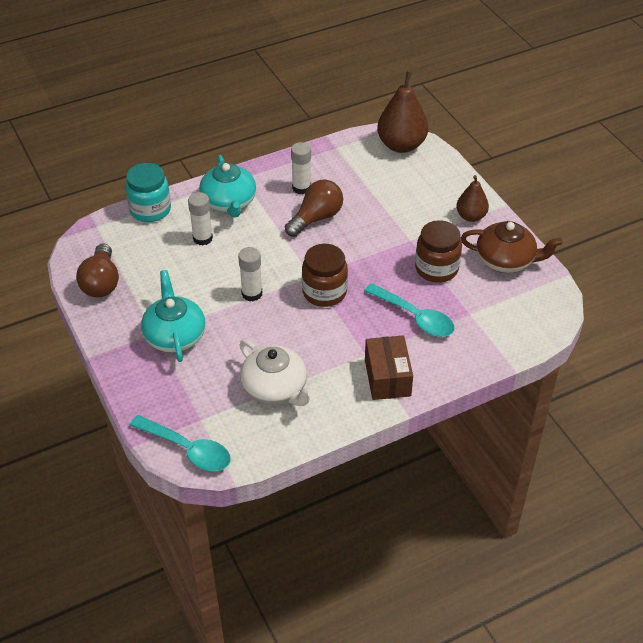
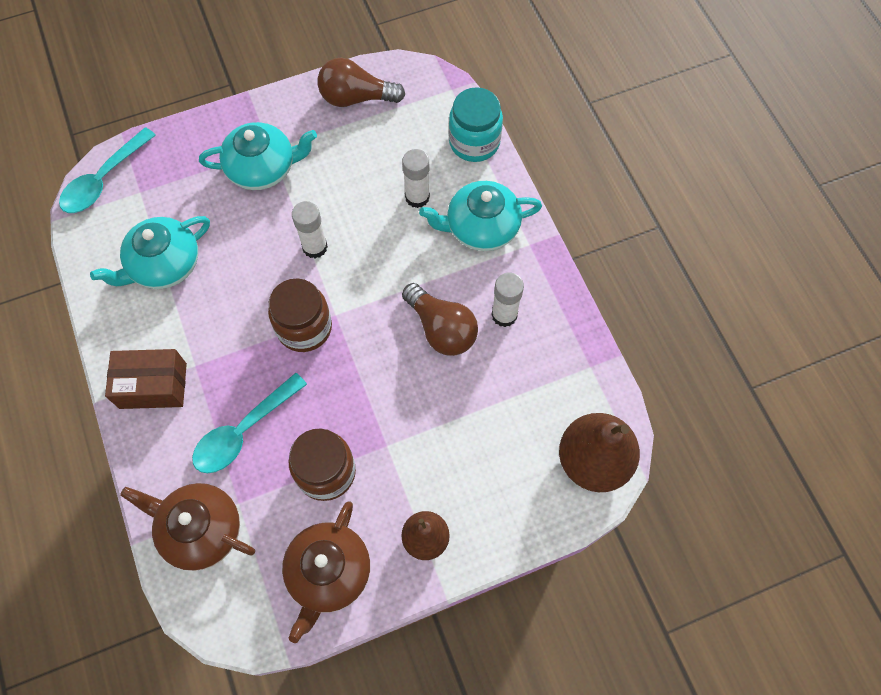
camera: 95 degrees right, 20 degrees up
white teapot [240,340,314,406] -> turquoise teapot [90,216,210,289]
none -> brown teapot [120,483,255,571]

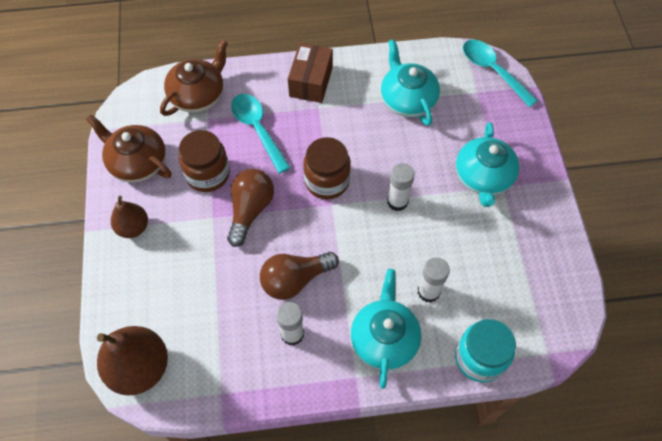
camera: 105 degrees right, 5 degrees down
brown light bulb [318,57,405,107] -> brown light bulb moved to [227,169,274,247]

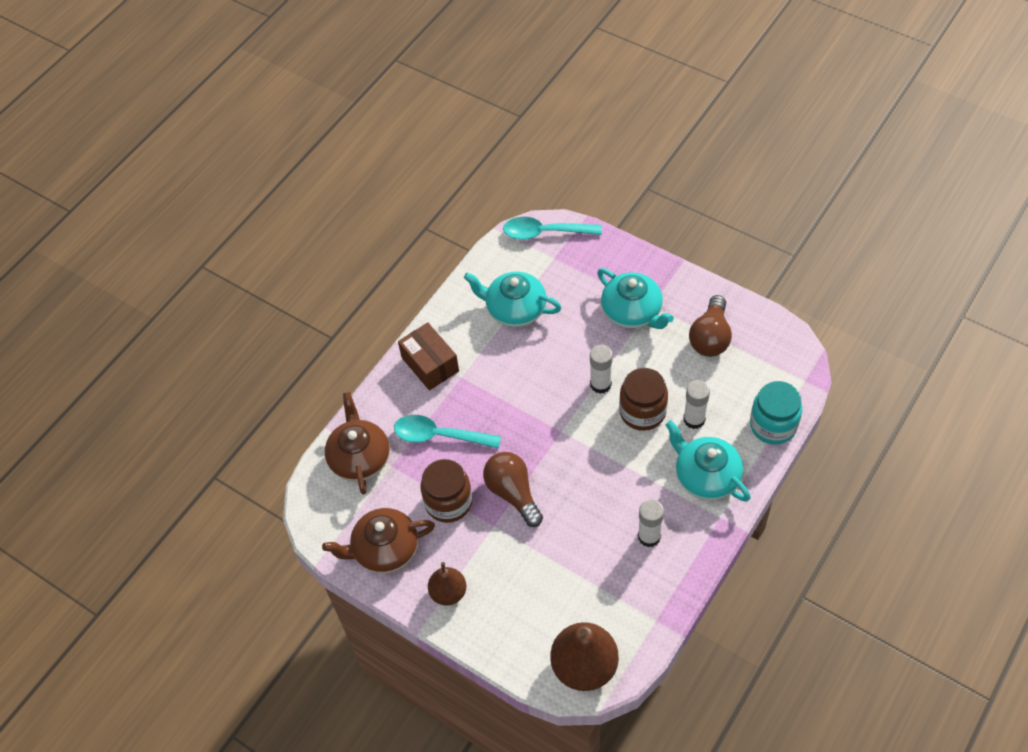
camera: 45 degrees left, 5 degrees down
brown light bulb [260,252,339,300] -> brown light bulb moved to [689,295,732,357]
brown jar [303,137,351,199] -> brown jar moved to [619,368,668,431]

